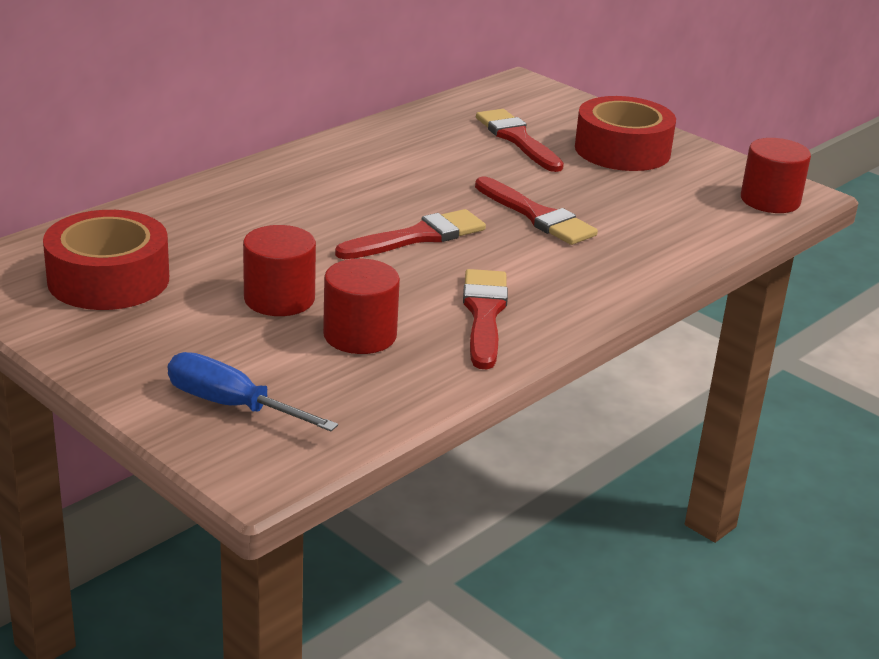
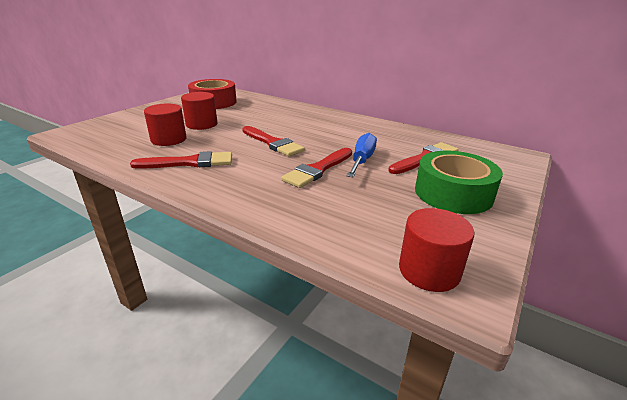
camera: 80 degrees right, 0 degrees up
blue screwdriver [168,352,338,431] -> blue screwdriver moved to [347,133,377,177]
red tape [575,96,676,171] -> green tape [415,151,503,214]

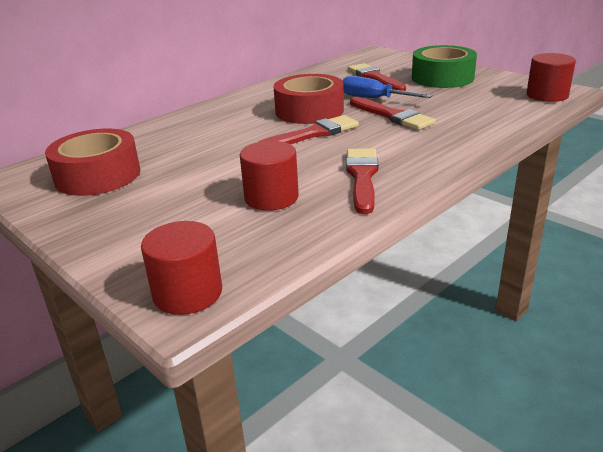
camera: 75 degrees left, 0 degrees up
red cylinder [181,92,218,130] -> red cylinder moved to [141,221,222,315]
none -> red tape [274,74,344,124]

